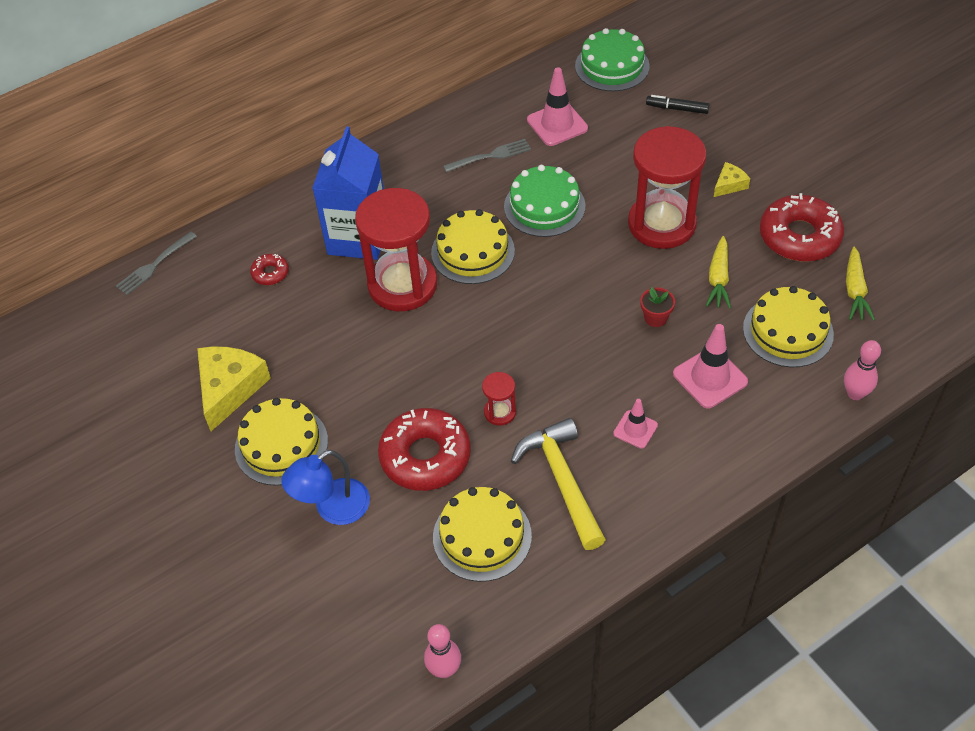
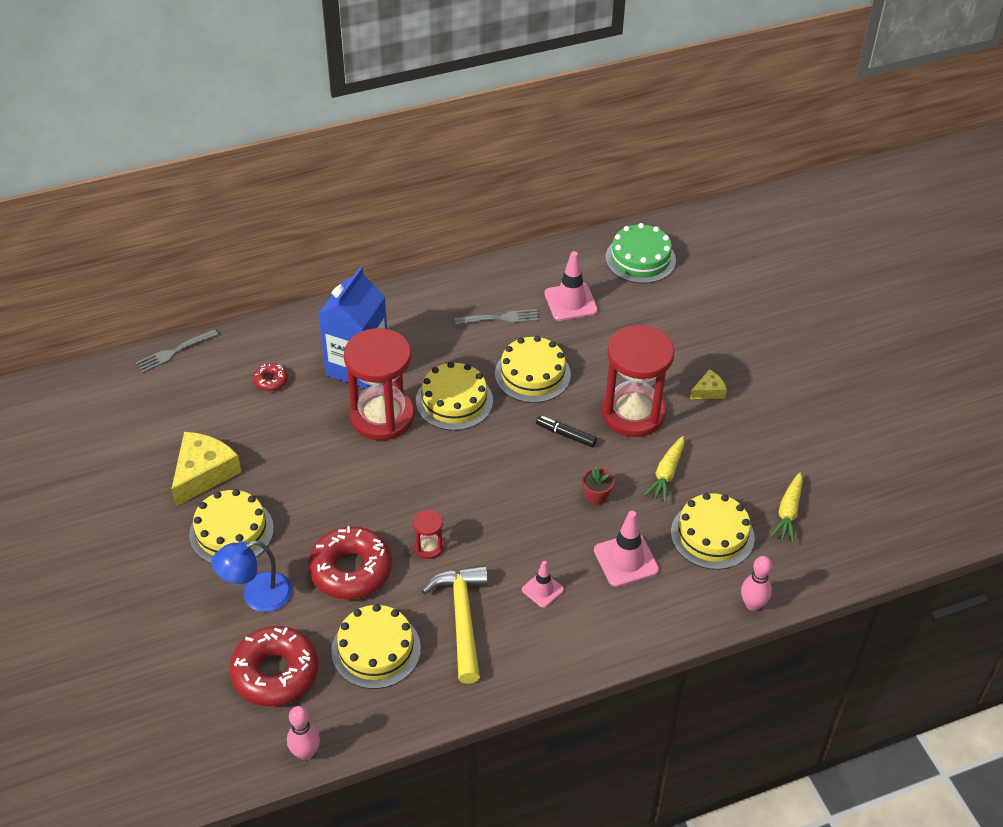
camera: 10 degrees right, 5 degrees down
green cake [504,165,586,237] -> yellow cake [495,336,571,403]
black marker [646,95,710,114] -> black marker moved to [536,416,597,447]
red donut [760,193,844,262] -> red donut moved to [229,626,319,706]

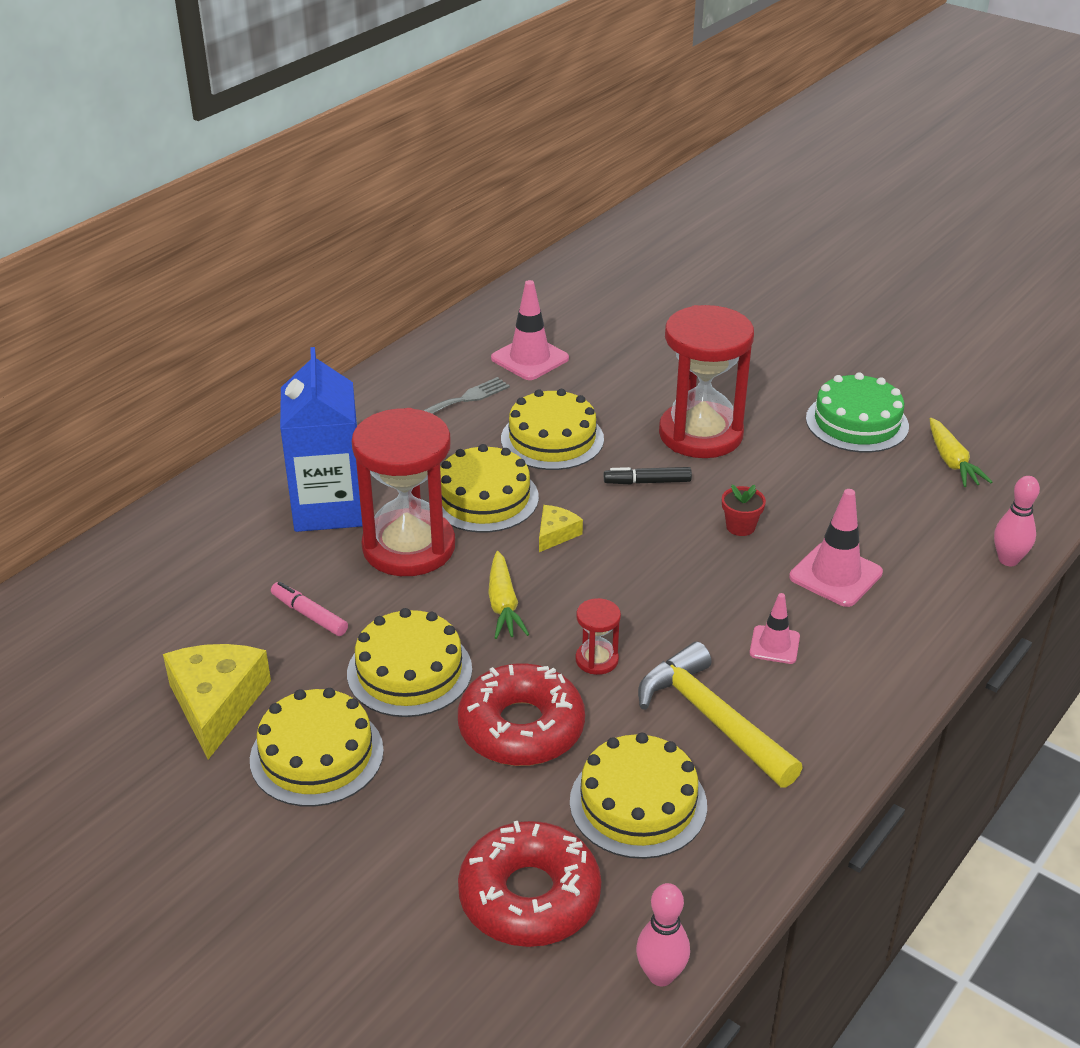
camera: 30 degrees left, 10 degrees down
grey fork [136,329,218,373] -> none
blue lamp [212,541,292,612] -> none
red donut [253,363,288,391] -> none
green cake [605,223,676,283] -> green cake moved to [806,372,909,453]
yellow carrot [644,436,684,503] -> yellow carrot moved to [488,551,529,639]
yellow cake [671,493,755,570] -> yellow cake moved to [347,608,472,717]
yellow cheese [690,369,727,399] -> yellow cheese moved to [539,505,583,552]
none -> pink marker [271,582,348,636]

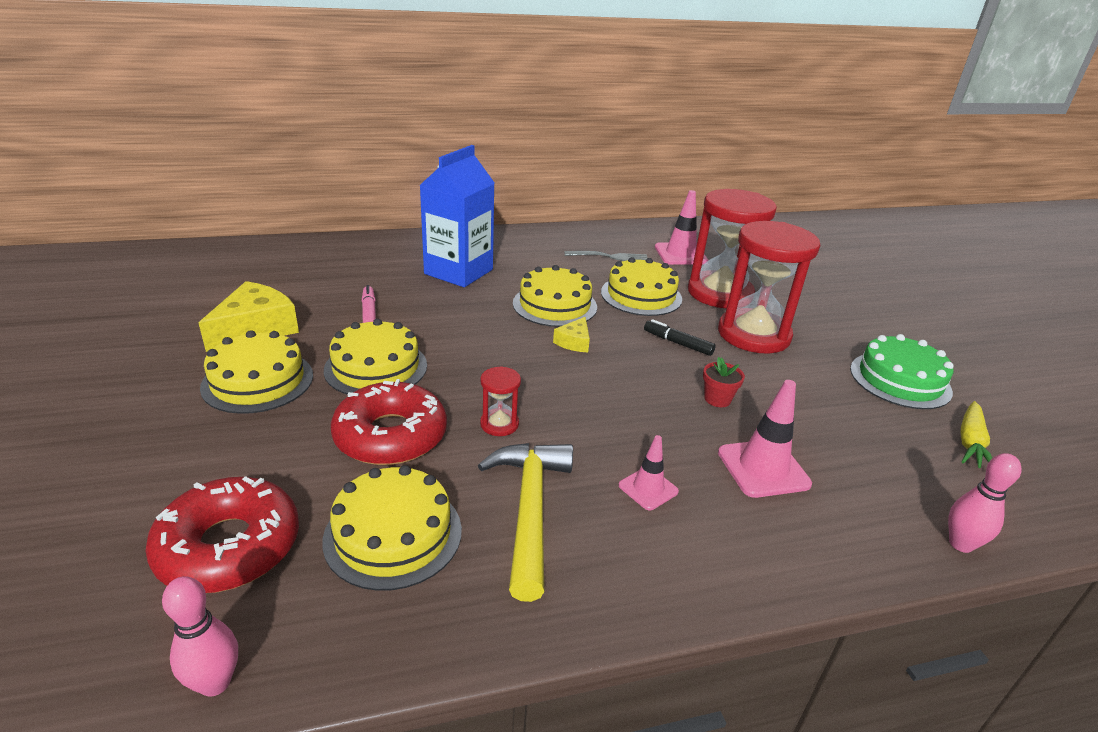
camera: 35 degrees right, 5 degrees down
red hourglass [352,408,455,576] -> red hourglass moved to [688,189,777,309]
yellow carrot [488,551,529,639] -> none
yellow cheese [539,505,583,552] -> yellow cheese turned 135 degrees clockwise [553,317,590,352]

